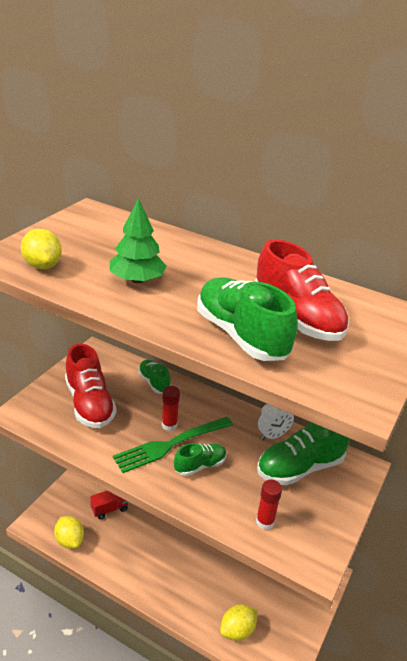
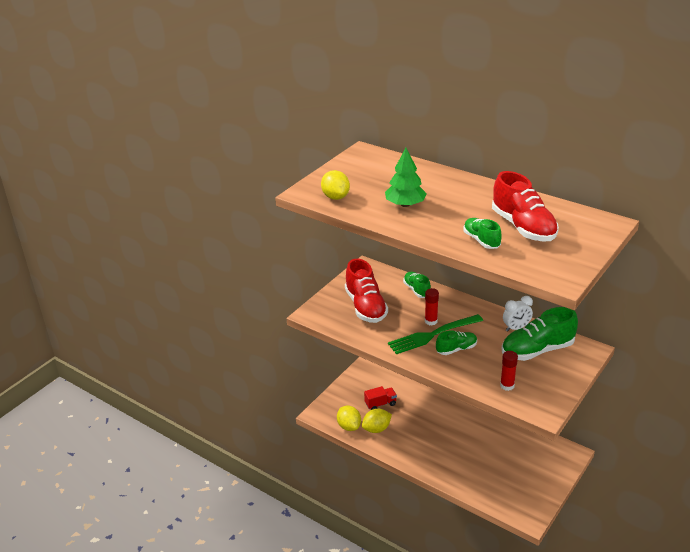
camera: 10 degrees right, 0 degrees up
green shoe [197,277,298,361] -> green shoe [464,218,502,249], size x0.57
yellow lemon [220,605,258,641] -> yellow lemon moved to [362,409,392,433]

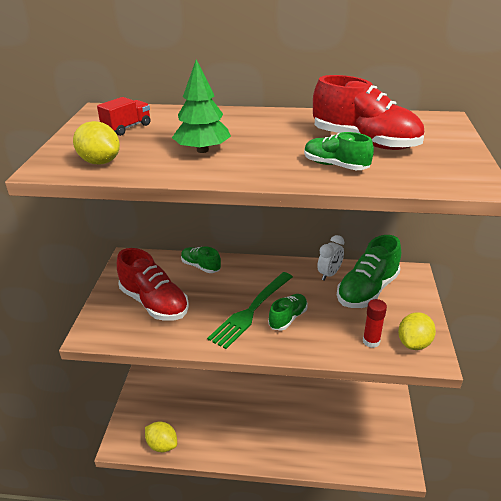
camera: 30 degrees left, 0 degrees up
yellow lemon [362,409,392,433] -> yellow lemon moved to [398,312,436,350]
red truck [364,386,397,410] -> red truck moved to [97,97,151,136]
red glue stick [425,288,439,325] -> none

